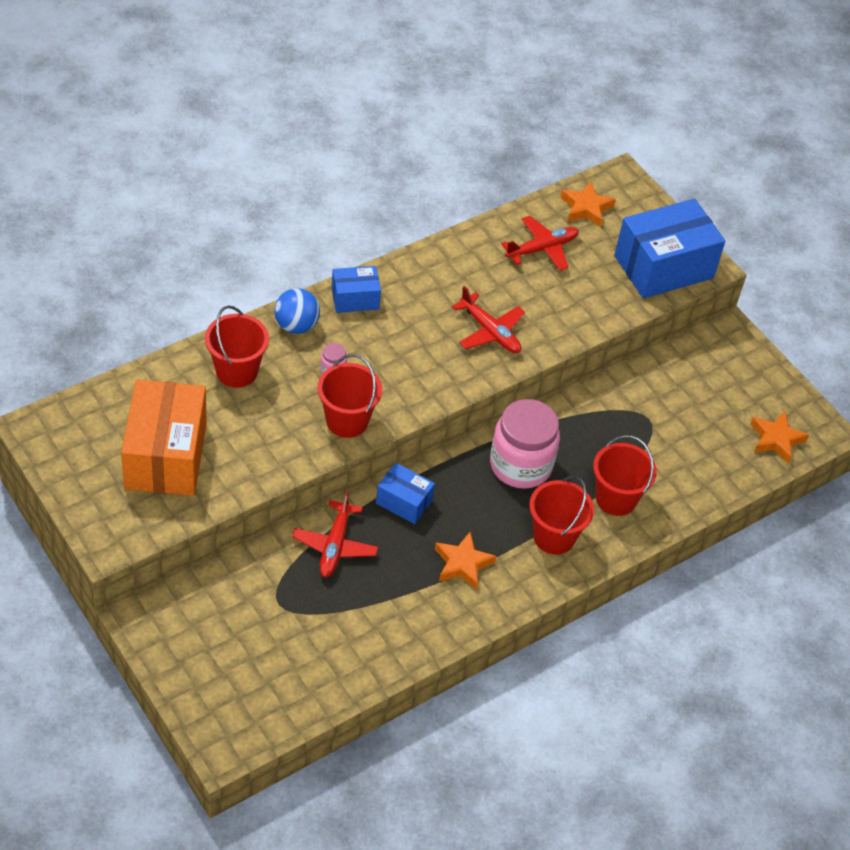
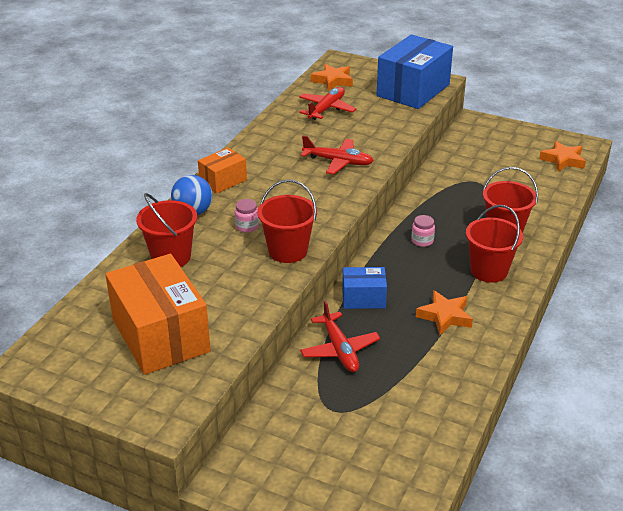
camera: 25 degrees left, 15 degrees down
blue box [331,266,381,313] -> orange box [198,147,247,194]
pink jar [490,399,560,489] -> pink jar [411,215,435,247], size x0.41

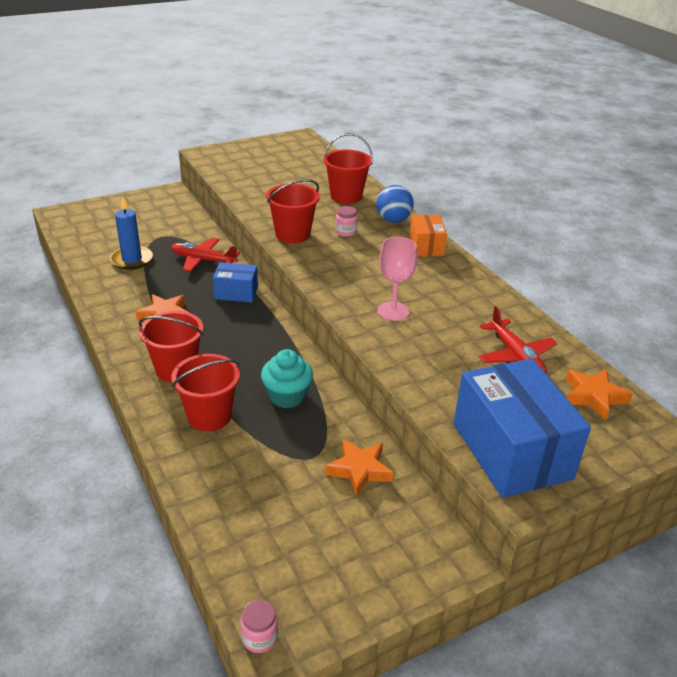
camera: 125 degrees right, 0 degrees up
orange box [105,254,211,375] -> none
red plane [301,135,374,174] -> pink goblet [378,237,417,321]
blue box [342,267,387,309] -> blue box turned 60 degrees clockwise [213,262,258,302]
pink jar [411,215,435,247] -> pink jar moved to [240,600,278,653]
orange star [539,141,586,172] -> orange star moved to [325,439,394,497]
none -> blue candle [110,196,153,270]
none -> turquoise cupcake [261,349,313,408]

